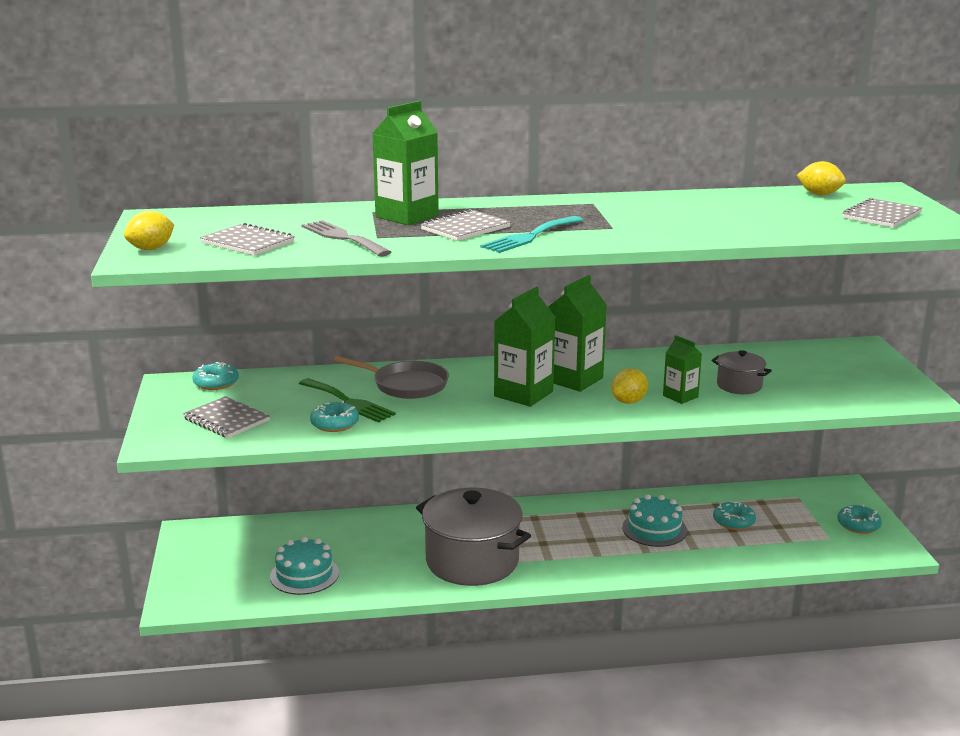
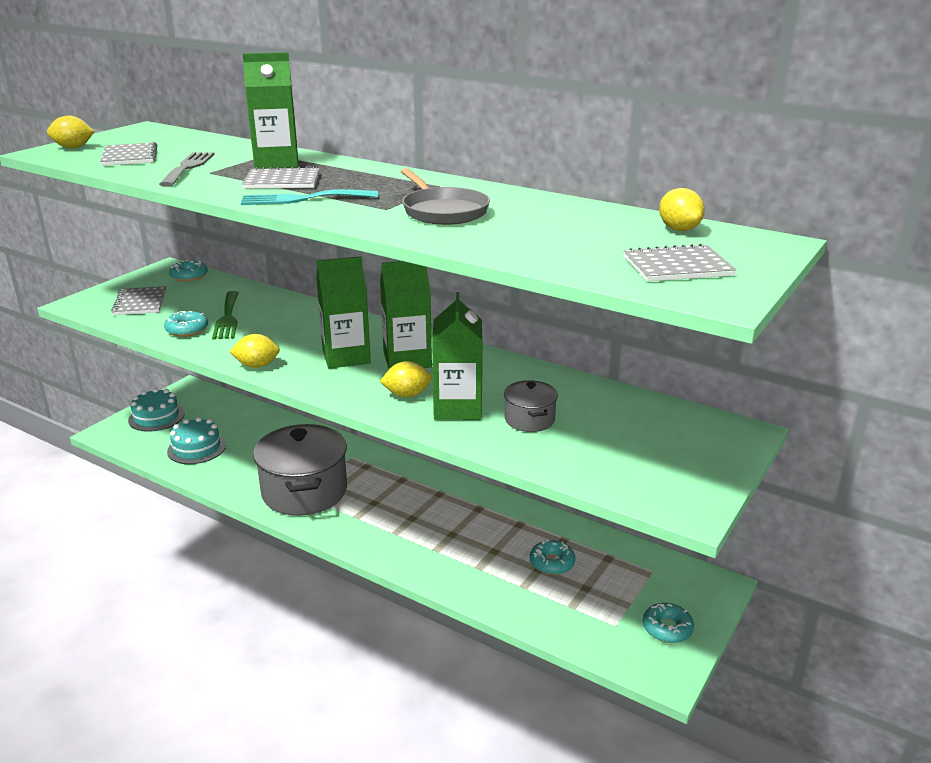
camera: 40 degrees right, 5 degrees up
grey pan [334,356,449,399] -> grey pan moved to [401,168,490,225]
turquoise cake [622,494,687,547] -> turquoise cake moved to [128,388,184,432]
green carton [663,335,702,404] -> green carton [432,292,483,420], size x1.73
none -> yellow lemon [230,334,280,368]

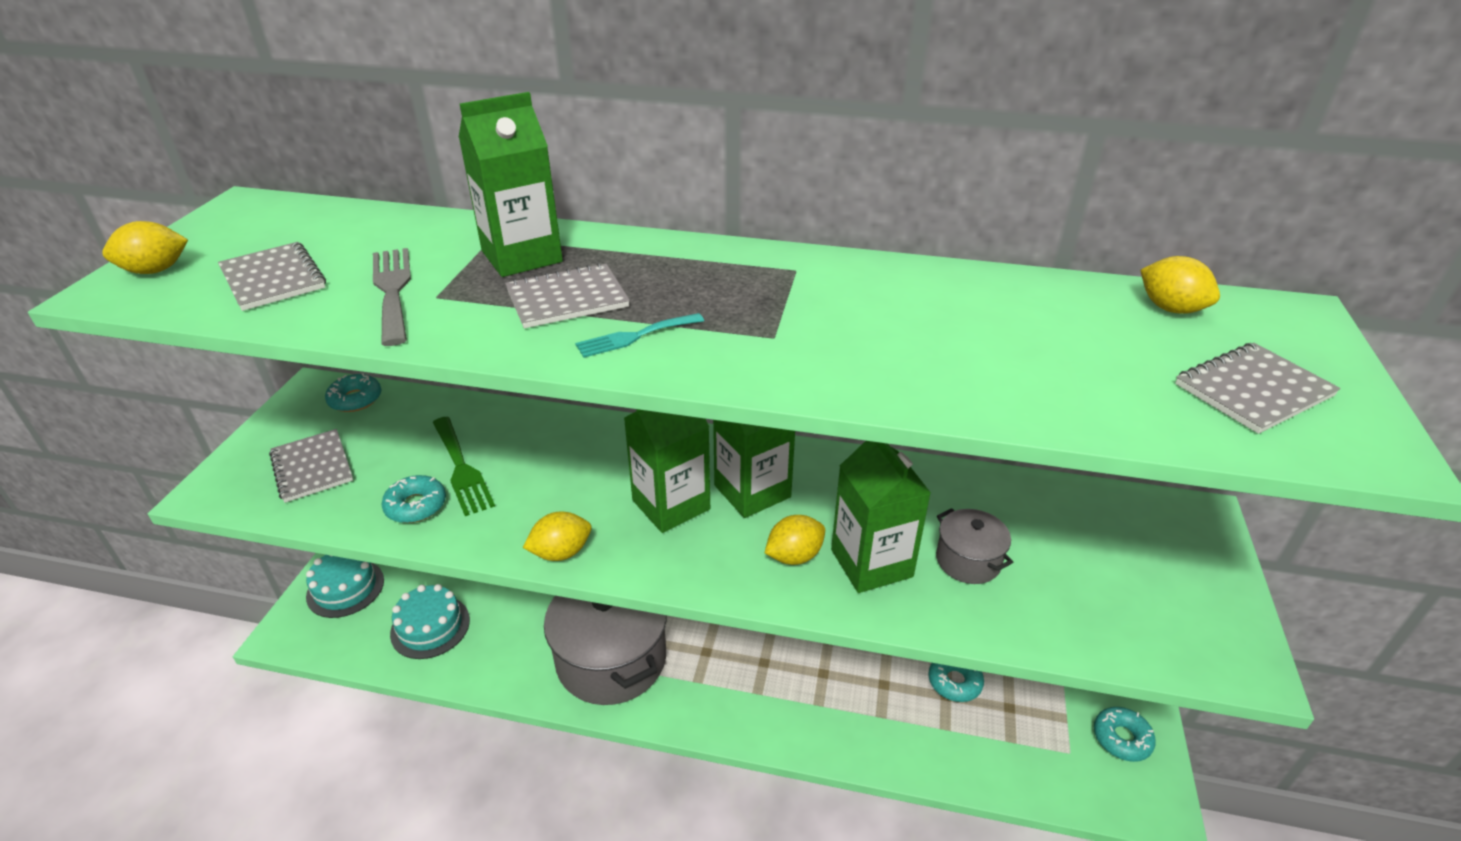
camera: 20 degrees left, 10 degrees up
turquoise fork [241,189,378,205] -> turquoise fork [575,313,704,358], size x0.64
grey pan [401,168,490,225] -> none

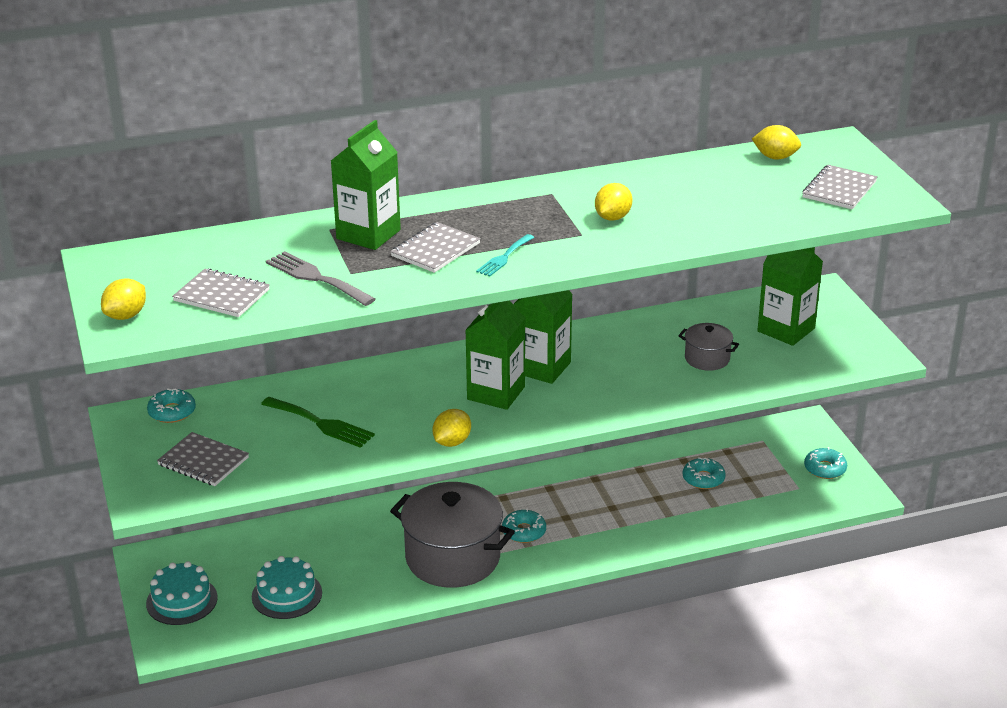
camera: 30 degrees left, 5 degrees down
turquoise donut [382,475,446,523] -> turquoise donut moved to [502,508,546,543]
yellow lemon [765,515,825,565] -> yellow lemon moved to [595,183,632,221]
green carton [831,441,931,593] -> green carton moved to [757,247,823,346]

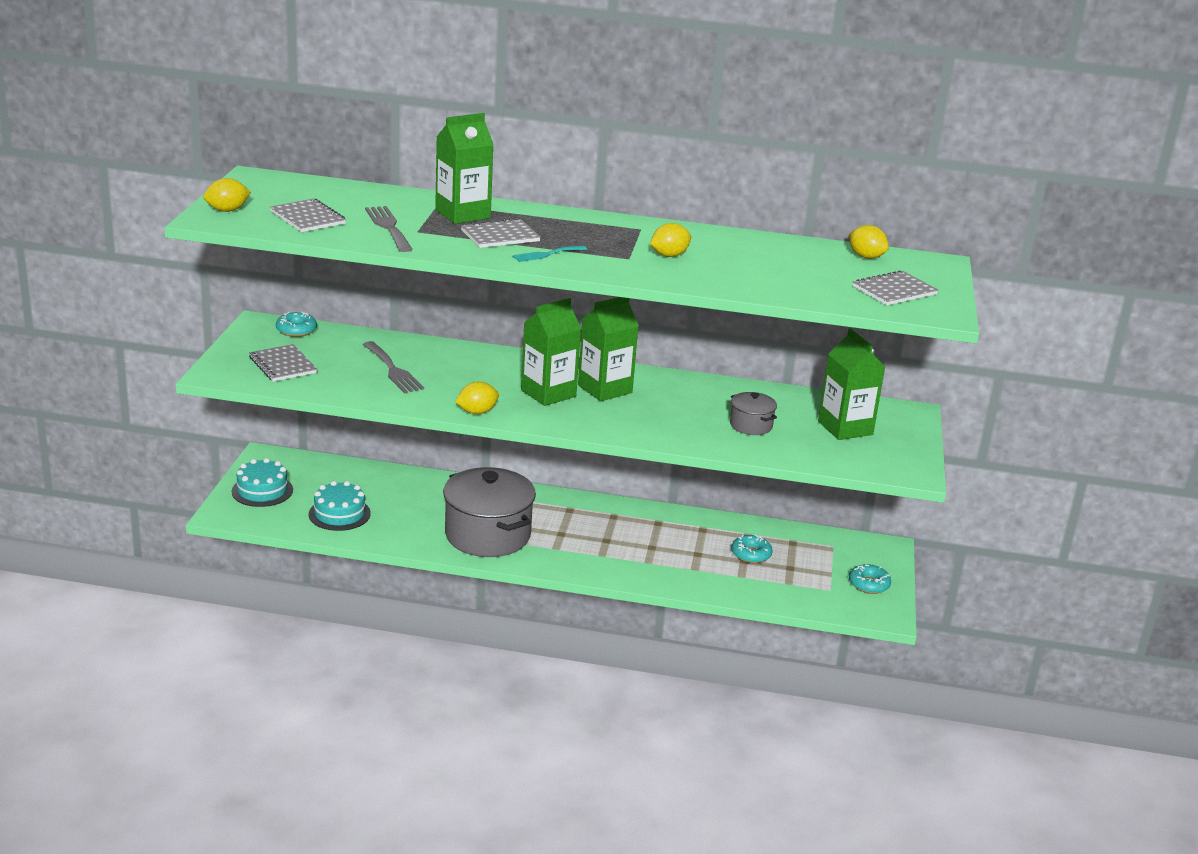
camera: 25 degrees right, 5 degrees down
green fork [261,397,375,448] -> grey fork [363,341,424,393]
turquoise donut [502,508,546,543] -> none

